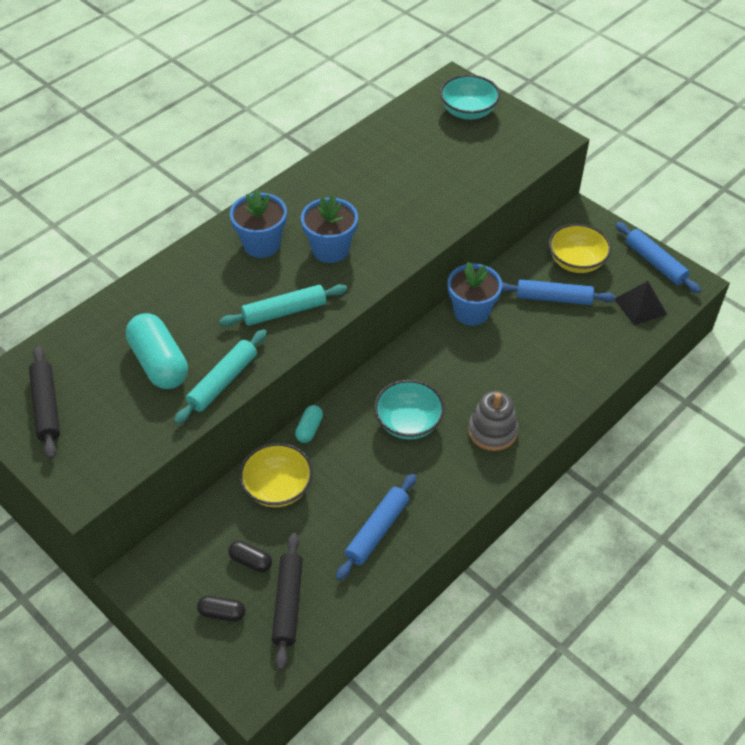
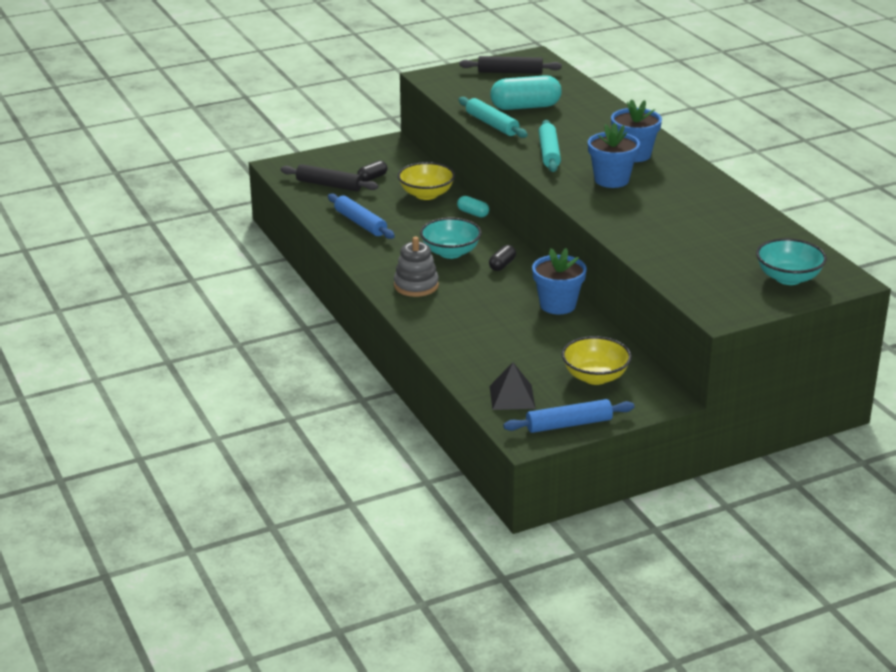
camera: 110 degrees right, 20 degrees down
black capsule [197,596,246,622] -> black capsule moved to [489,245,516,271]
blue rolling pin [501,279,616,305] -> none

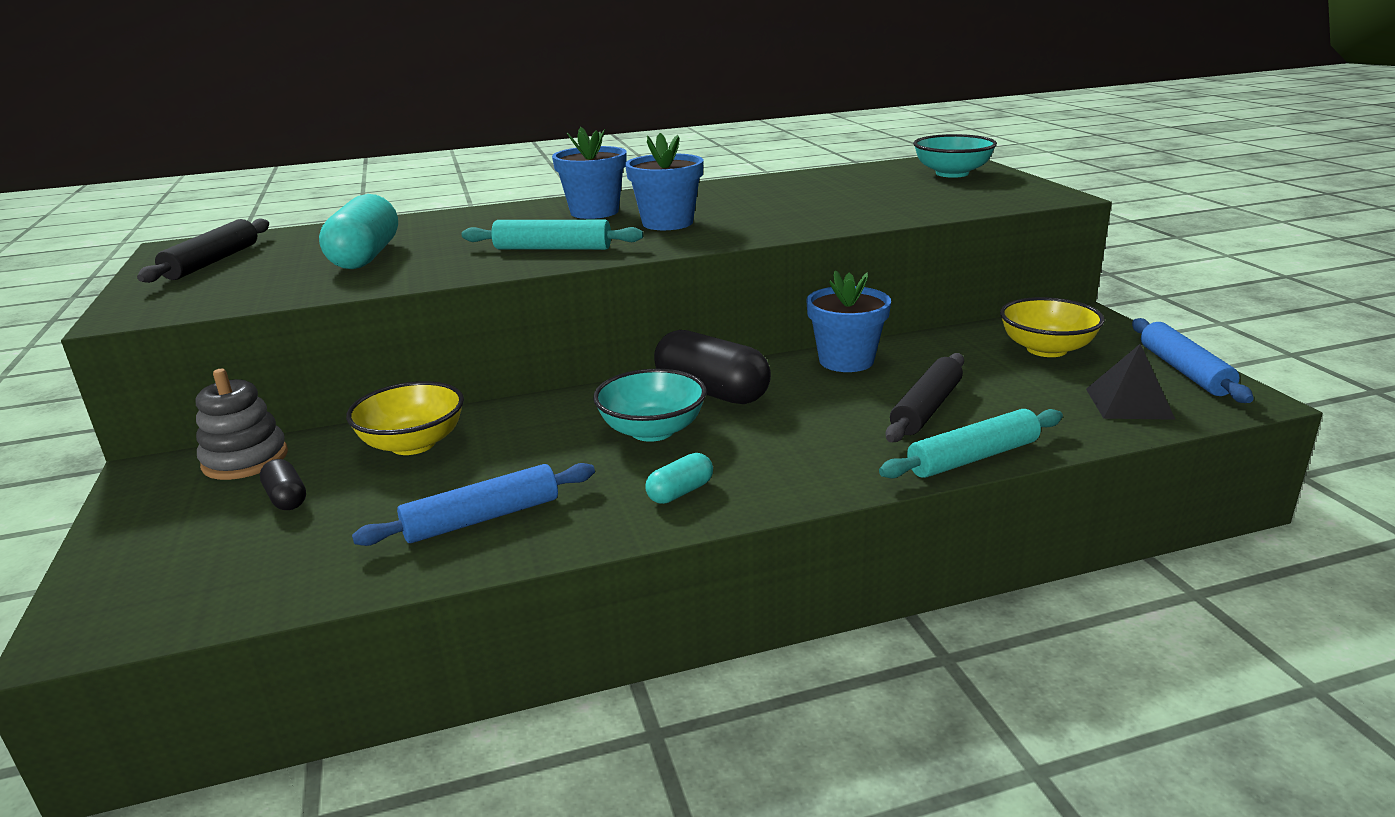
camera: 80 degrees left, 5 degrees down
black rolling pin [281,164,378,191] -> black rolling pin moved to [886,353,964,442]
grey stacking toy [394,237,439,297] -> grey stacking toy moved to [196,369,288,480]
turquoise capsule [457,196,489,218] -> turquoise capsule moved to [645,453,713,504]
turquoise rolling pin [458,97,528,138] -> turquoise rolling pin moved to [879,409,1063,479]
black capsule [489,245,516,271] -> black capsule [654,330,771,404], size x2.03

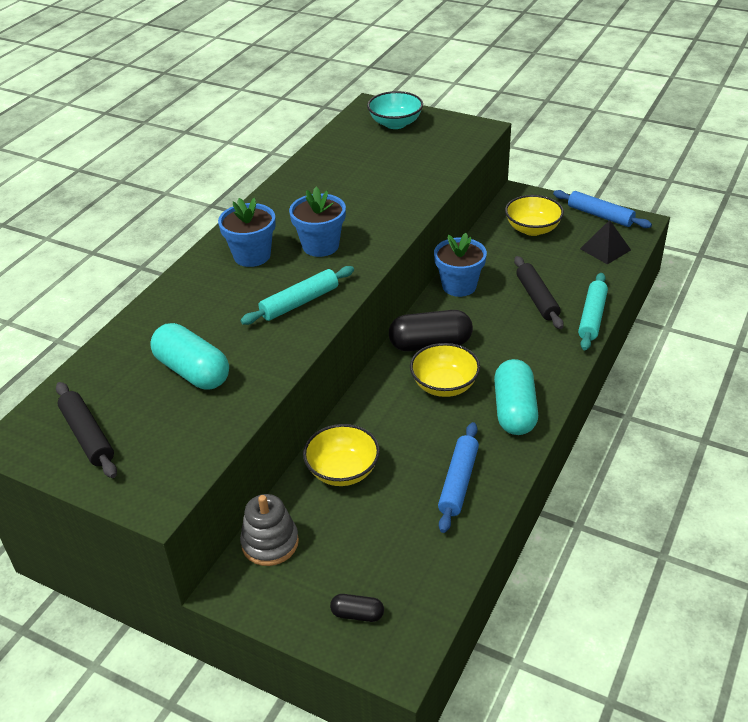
camera: 45 degrees left, 15 degrees up
black capsule [260,459,306,510] -> black capsule moved to [330,594,384,622]
turquoise bowl [593,369,707,442] -> yellow bowl [410,343,480,397]
turquoise capsule [645,453,713,504] -> turquoise capsule [494,359,538,435], size x2.03

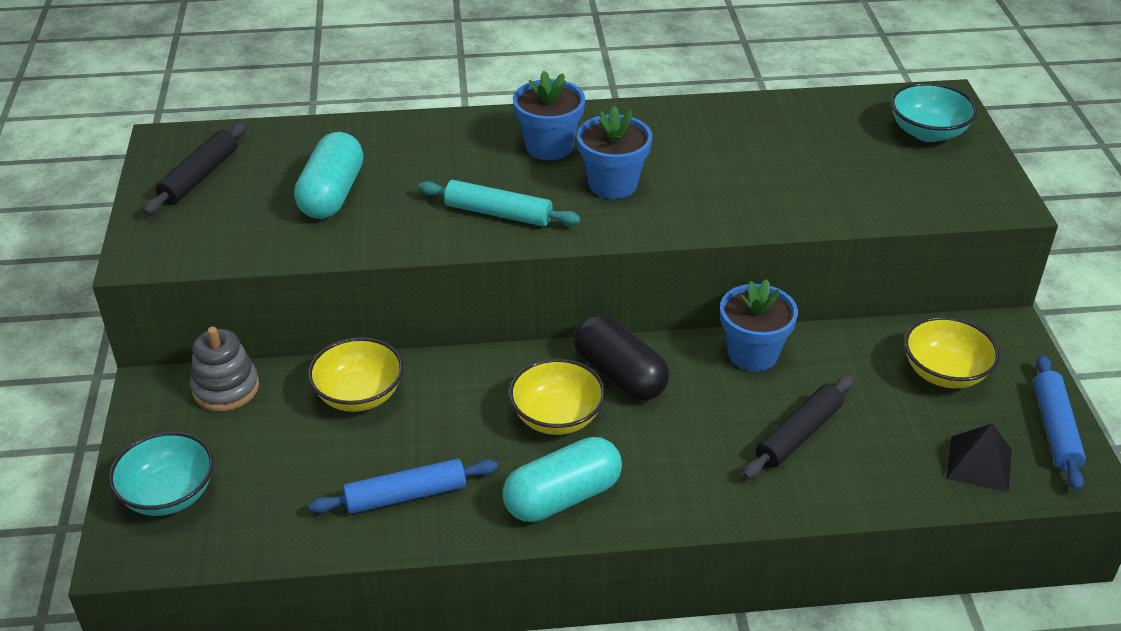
camera: 55 degrees right, 0 degrees up
black capsule [330,594,384,622] -> turquoise bowl [109,432,214,516]
turquoise rolling pin [578,273,608,350] -> none

